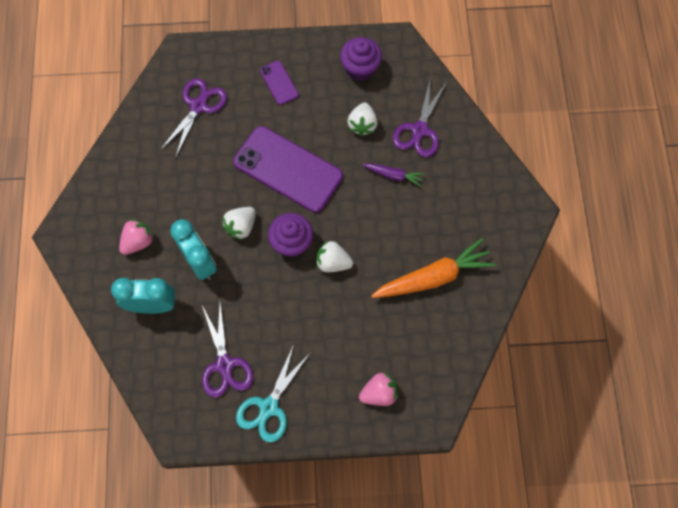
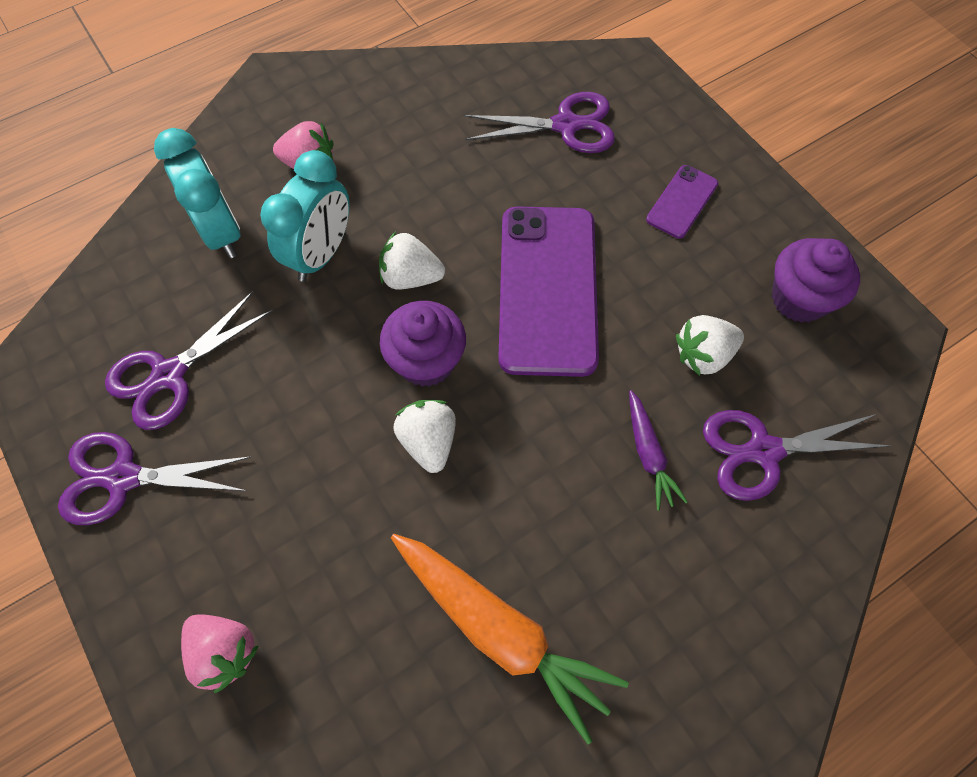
camera: 60 degrees right, 5 degrees down
turquoise scissors [236,345,311,443] -> purple scissors [58,432,251,525]

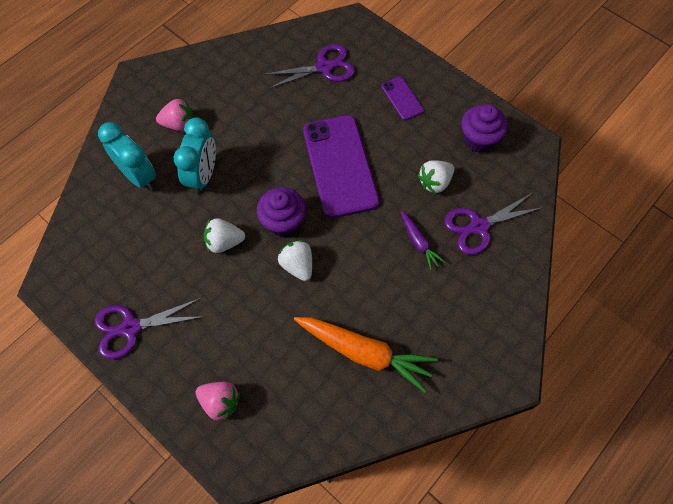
camera: 15 degrees left, 0 degrees up
purple scissors [105,291,273,430] -> none
white strawberry [379,232,445,289] -> white strawberry moved to [204,218,245,253]
purple phone [646,165,718,239] -> purple phone turned 45 degrees counterclockwise [381,77,424,121]

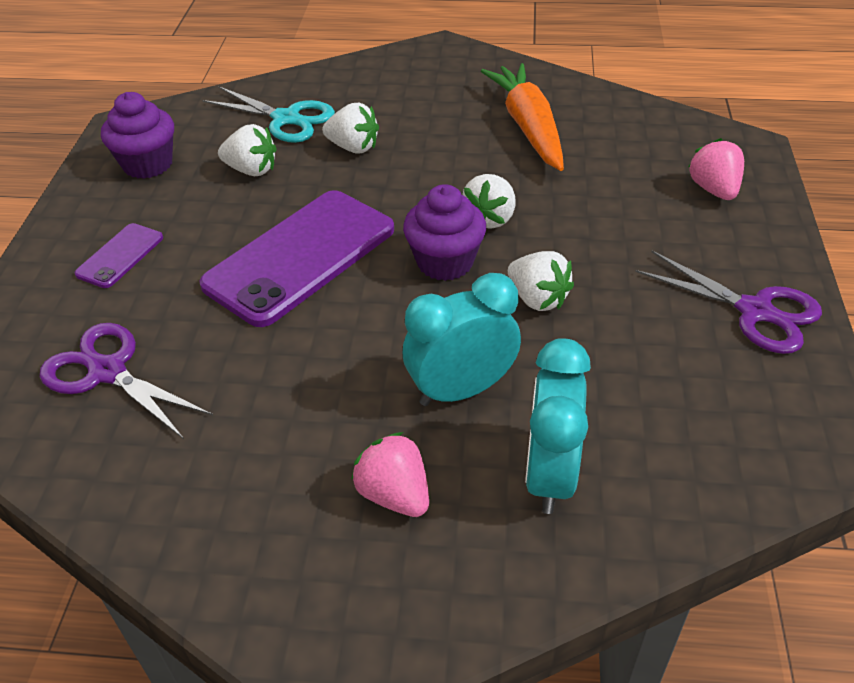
camera: 125 degrees left, 20 degrees down
purple carrot [400,211,446,271] -> white strawberry [322,103,379,154]
purple scissors [444,193,544,255] -> turquoise scissors [202,86,335,143]

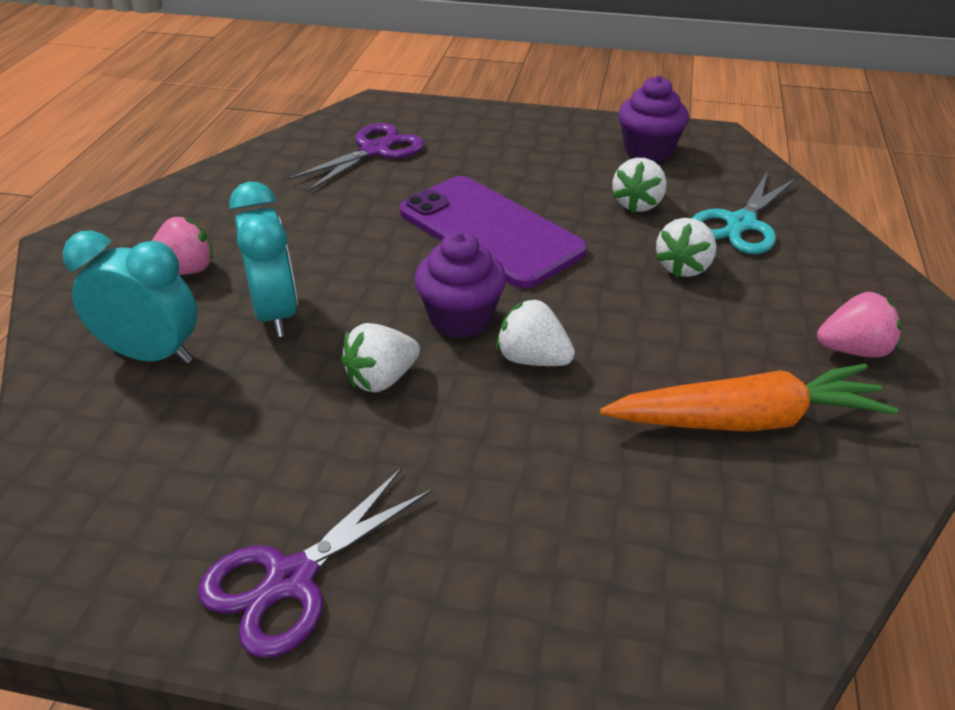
camera: 95 degrees right, 5 degrees down
purple phone [75,223,163,288] -> none
pink strawberry [689,138,744,200] -> pink strawberry moved to [817,292,902,358]

